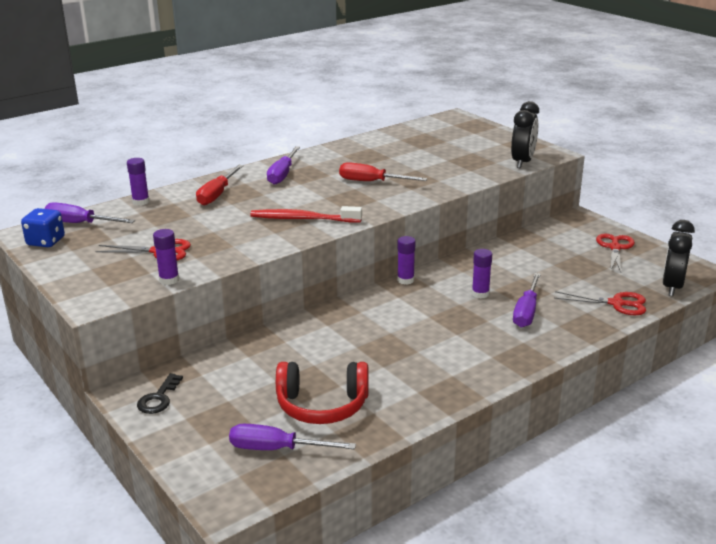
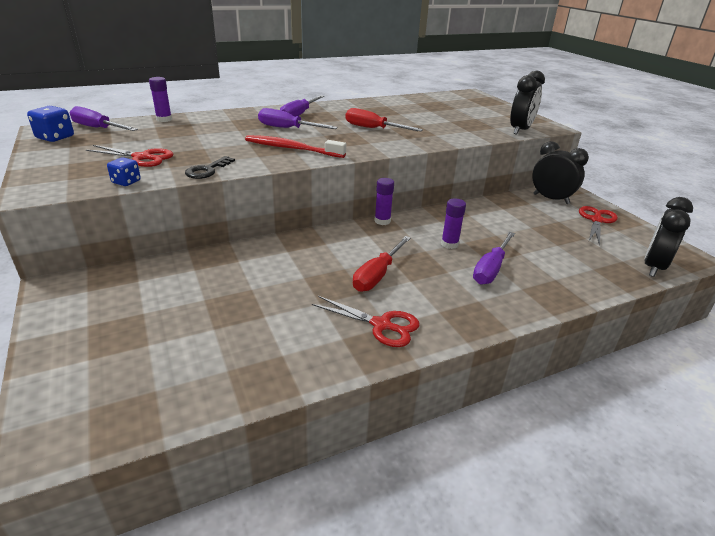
camera: 10 degrees right, 5 degrees up
black key [137,373,183,414] -> black key moved to [185,156,235,179]
purple glue stick [153,229,179,285] -> blue dice [107,157,141,186]
red screwdriver [196,165,244,206] -> red screwdriver moved to [353,236,411,292]
purple screwdriver [229,424,356,450] -> purple screwdriver moved to [258,108,338,129]
red headphones [276,362,369,424] -> none
red scissors [554,291,646,315] -> red scissors moved to [312,296,419,347]
none -> black clock [532,141,589,204]

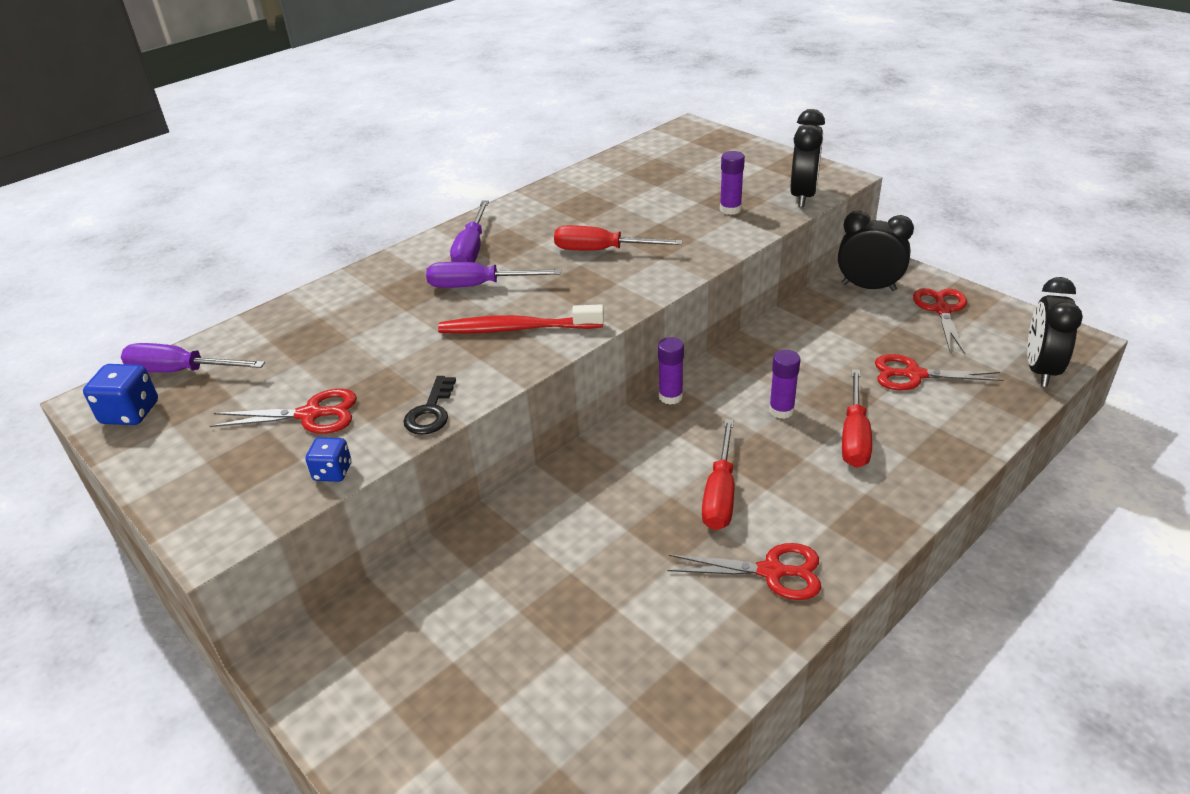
camera: 15 degrees left, 5 degrees up
purple glue stick [149,77,172,122] -> purple glue stick moved to [720,151,745,215]
purple screwdriver [473,232,515,285] -> red screwdriver [842,369,872,468]
none -> red scissors [875,354,1003,391]

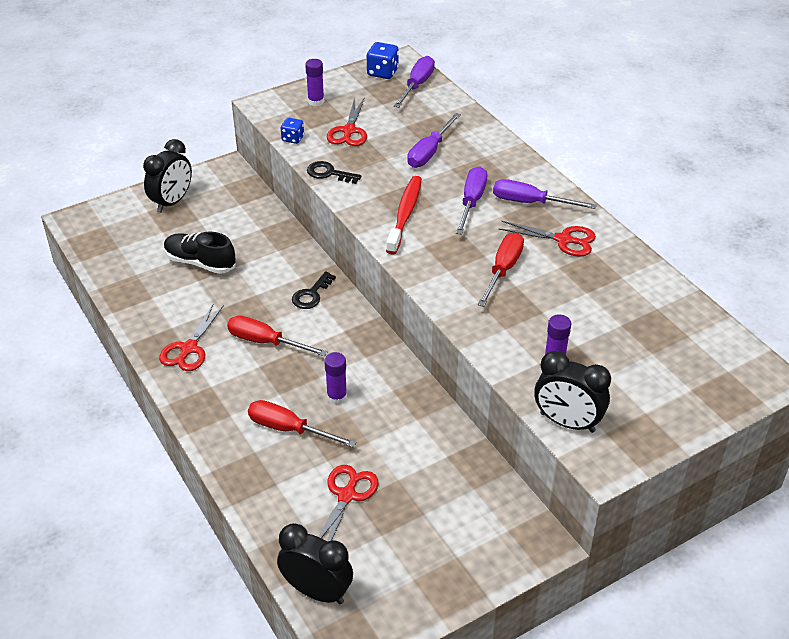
camera: 100 degrees right, 5 degrees up
purple glue stick [658,337,684,405] -> purple glue stick moved to [305,59,324,106]
black clock [838,211,914,291] -> black clock moved to [143,139,192,213]
red scissors [913,288,967,354] -> red scissors moved to [498,221,596,257]
none -> black shoe [164,232,236,274]
none -> black key [292,271,336,309]
none -> purple screwdriver [407,113,461,168]

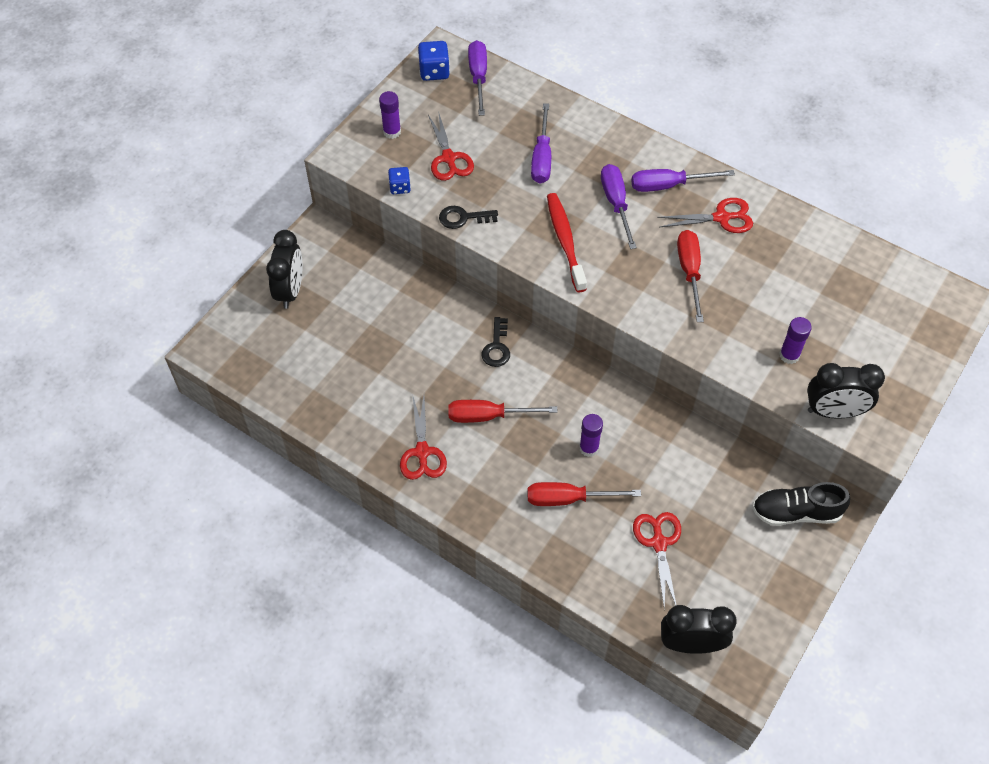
camera: 25 degrees left, 15 degrees up
black shoe [164,232,236,274] -> black shoe moved to [752,482,850,526]

